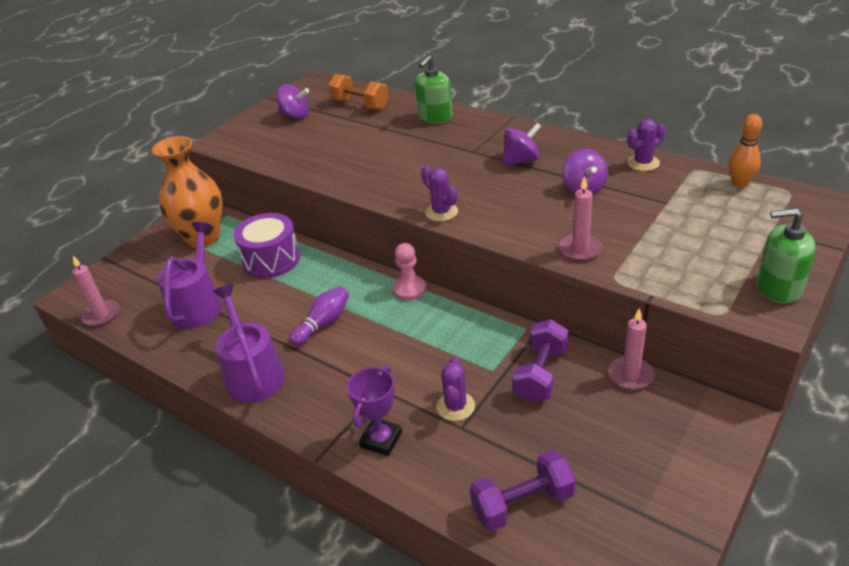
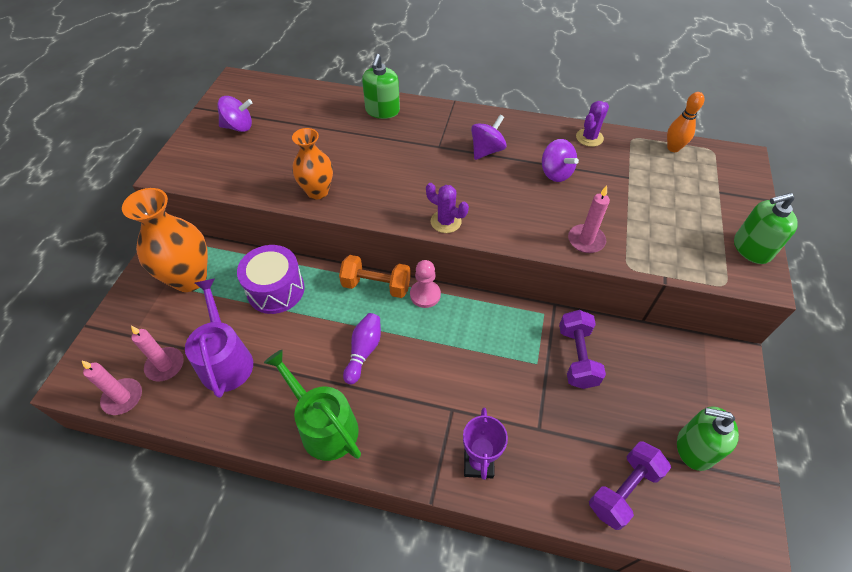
camera: 25 degrees left, 15 degrees up
purple watering can [213,284,285,403] -> green watering can [264,350,361,461]
orange dumbbell [328,73,389,110] -> orange dumbbell moved to [339,255,411,298]
purple cactus [437,357,475,421] -> none
pink candle [608,308,655,390] -> pink candle moved to [131,326,184,382]
none -> orange vase [292,128,333,199]
none -> green soap dispenser [677,406,739,471]

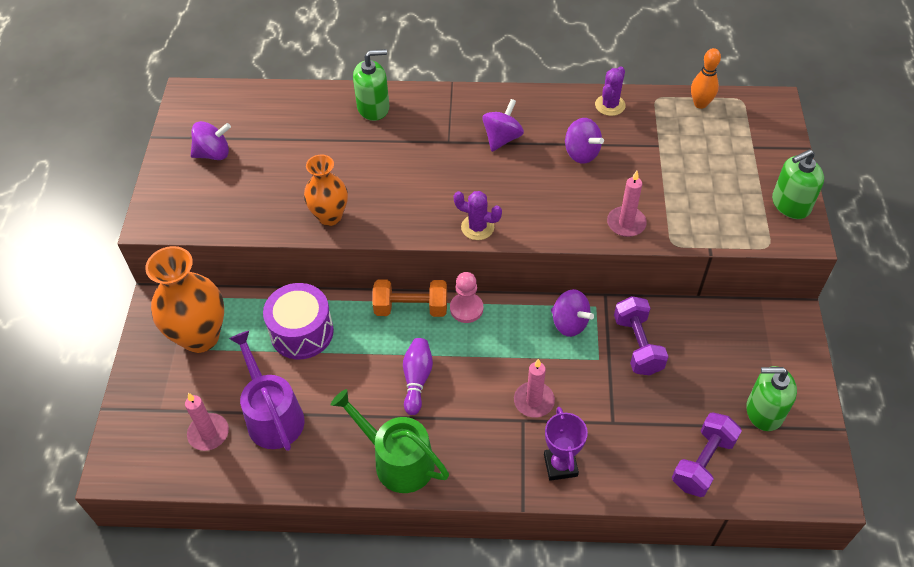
camera: 10 degrees left, 0 degrees up
pink candle [82,361,142,415] -> pink candle moved to [514,359,555,418]
green soap dispenser [362,54,400,119] -> green soap dispenser turned 105 degrees counterclockwise [353,49,389,121]
none -> purple spinning top [551,289,594,337]

